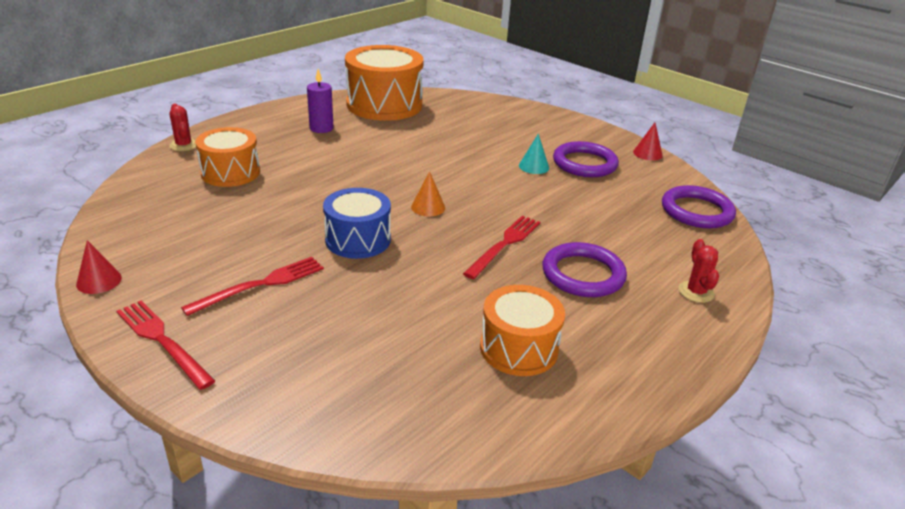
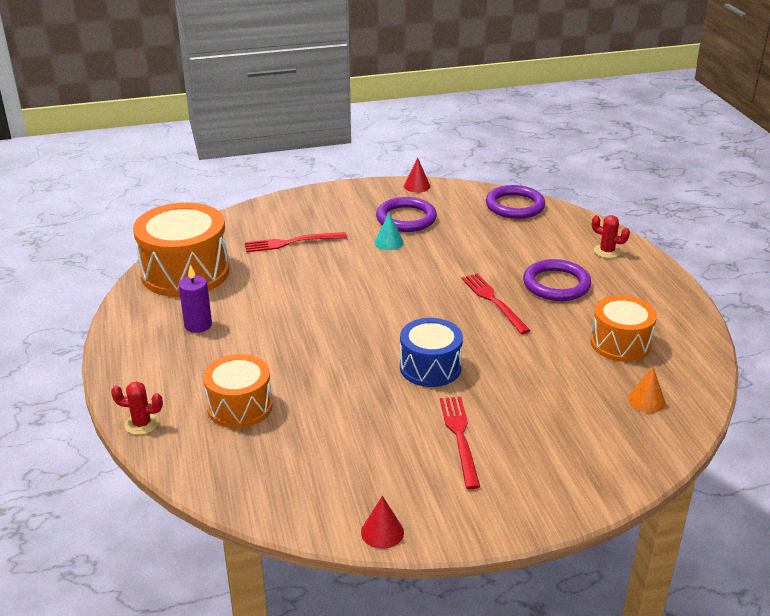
camera: 55 degrees left, 0 degrees up
red fork [116,301,215,390] -> red fork moved to [245,232,347,252]
orange cone [411,171,445,216] -> orange cone moved to [628,367,665,413]

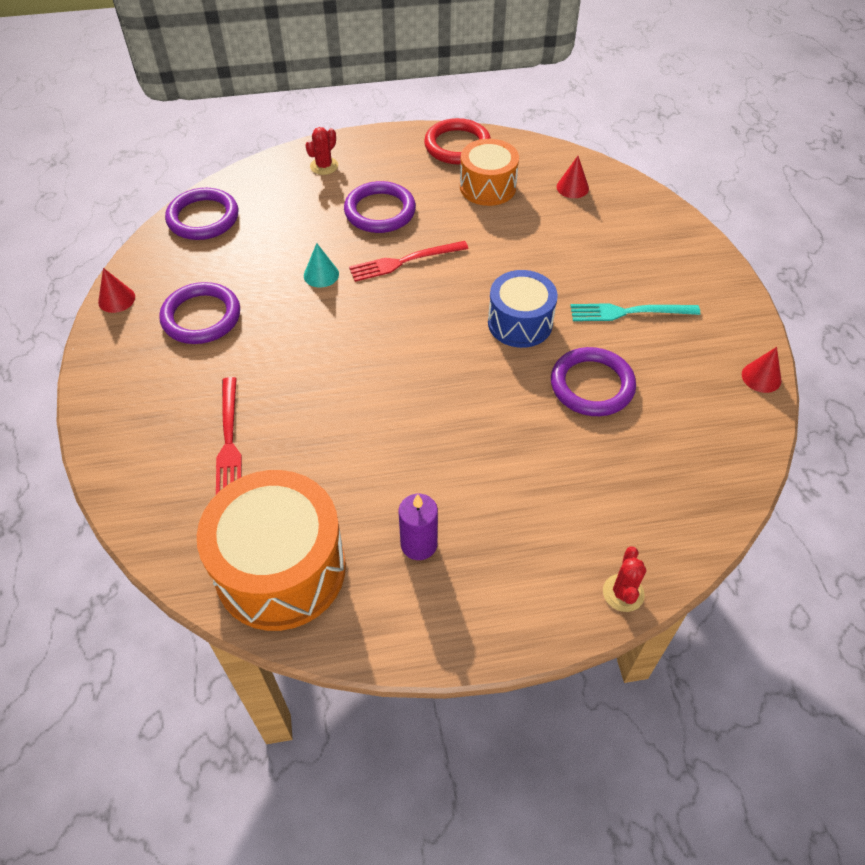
camera: 85 degrees left, 20 degrees up
orange drum [203,354,272,428] -> none
turquoise cone [374,213,404,250] -> turquoise cone moved to [304,243,339,288]
red fork [440,397,480,489] -> turquoise fork [570,303,700,321]
orange cone [628,367,665,413] -> red cone [556,156,589,198]
none -> red ring [424,118,491,164]
none -> purple ring [551,347,636,416]

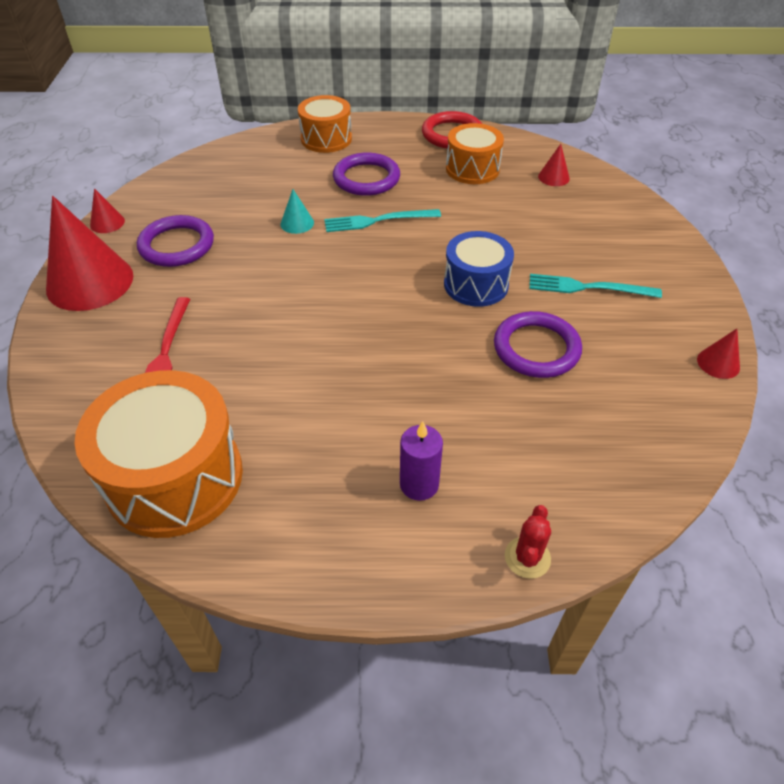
camera: 10 degrees right, 5 degrees down
purple ring [165,188,239,240] -> none
red cactus [306,127,338,175] -> orange drum [298,95,352,153]
red fork [349,241,469,282] -> turquoise fork [324,209,441,232]
purple candle [399,494,438,560] -> purple candle moved to [400,421,443,501]
none -> red cone [46,196,133,311]

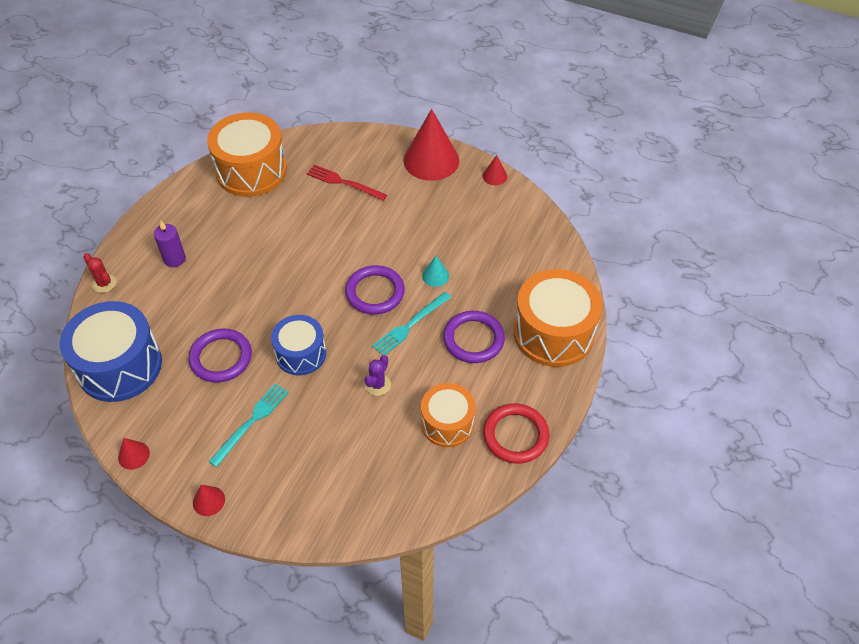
camera: 115 degrees right, 5 degrees up
purple ring [137,215,214,267] -> purple ring moved to [345,265,405,315]
orange drum [298,95,352,153] -> orange drum [514,269,603,367], size x1.63
turquoise fork [324,209,441,232] -> turquoise fork turned 150 degrees counterclockwise [372,292,451,355]
red cone [538,144,570,186] -> red cone moved to [193,485,225,516]
none -> blue drum [60,301,162,402]
none -> purple cactus [365,355,391,396]

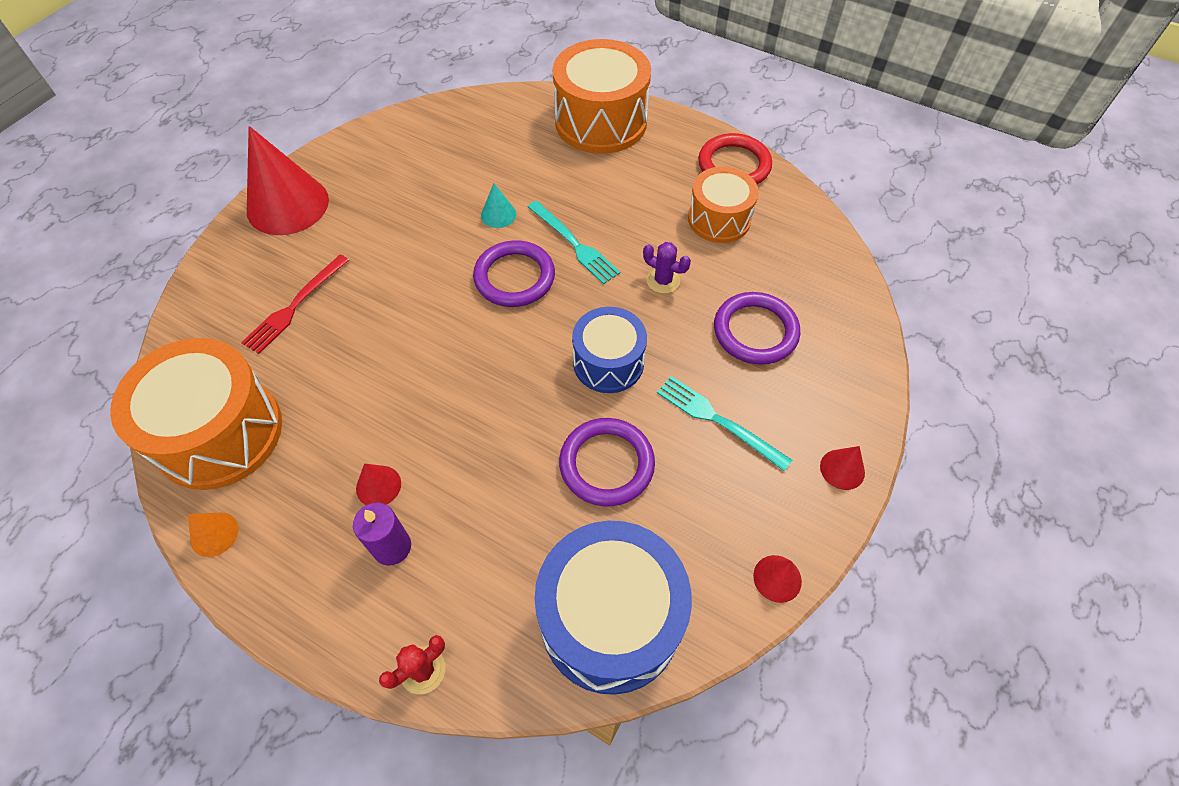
camera: 85 degrees left, 5 degrees up
purple ring [443,311,505,363] -> purple ring moved to [714,292,800,365]
red cone [483,155,507,185] -> red cone moved to [356,463,401,505]
none -> orange cone [188,513,239,557]

